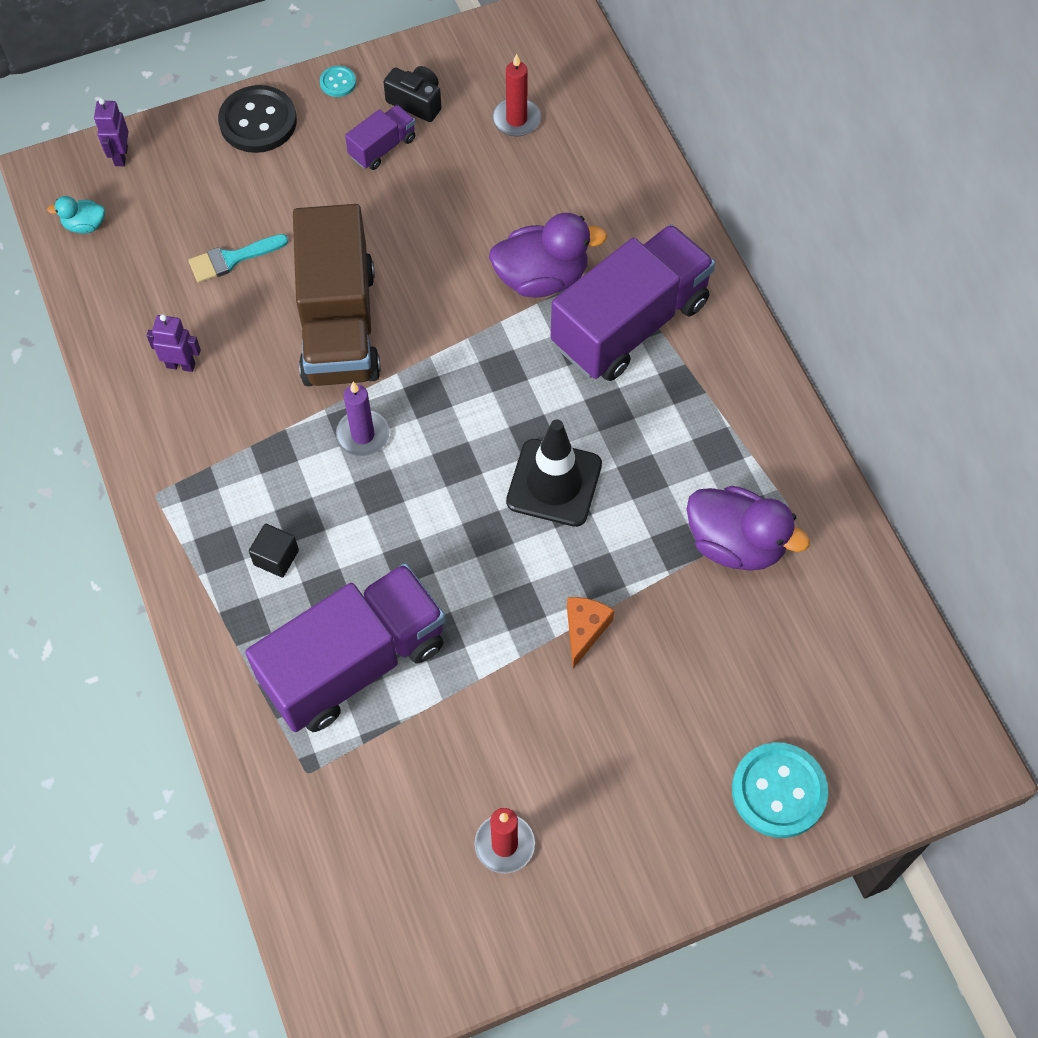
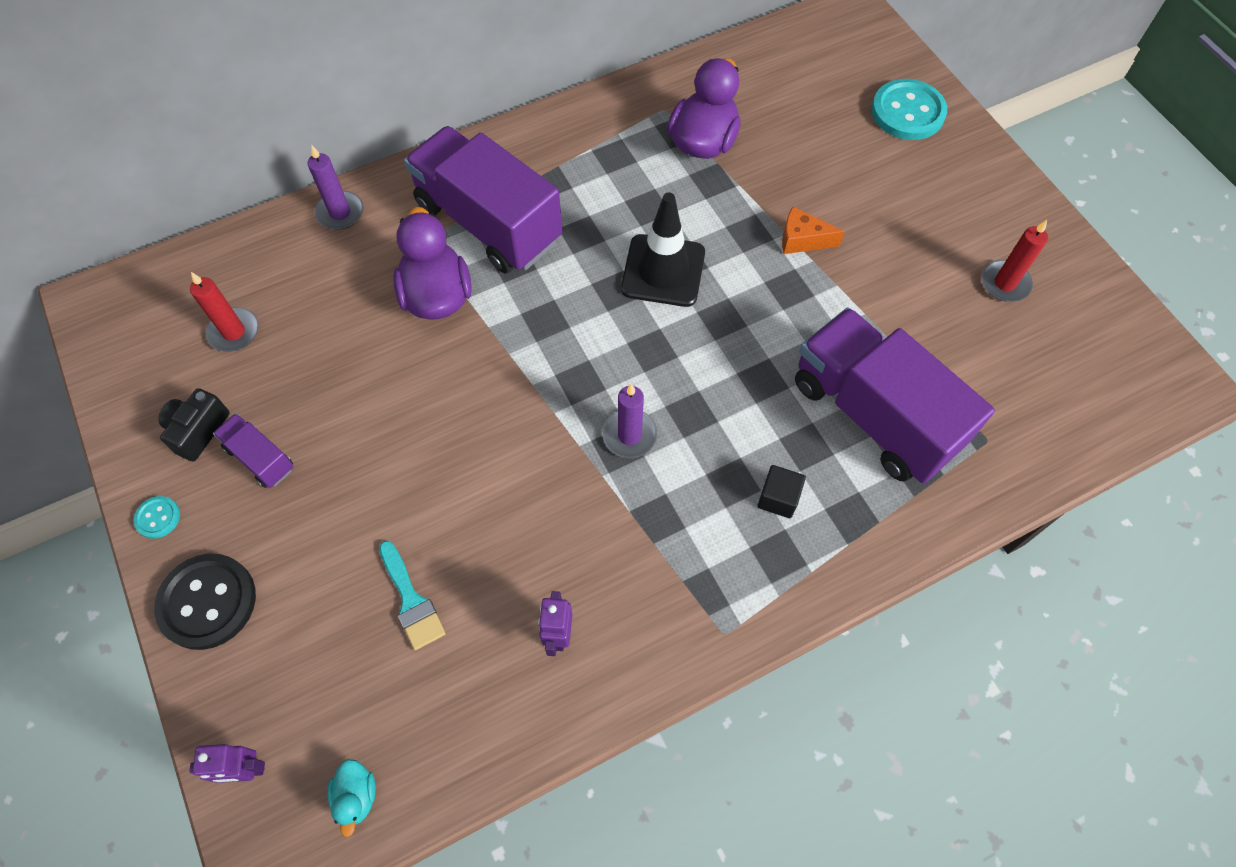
camera: 95 degrees left, 0 degrees up
brown truck [293,204,381,386] -> none
none -> purple candle [307,145,364,230]

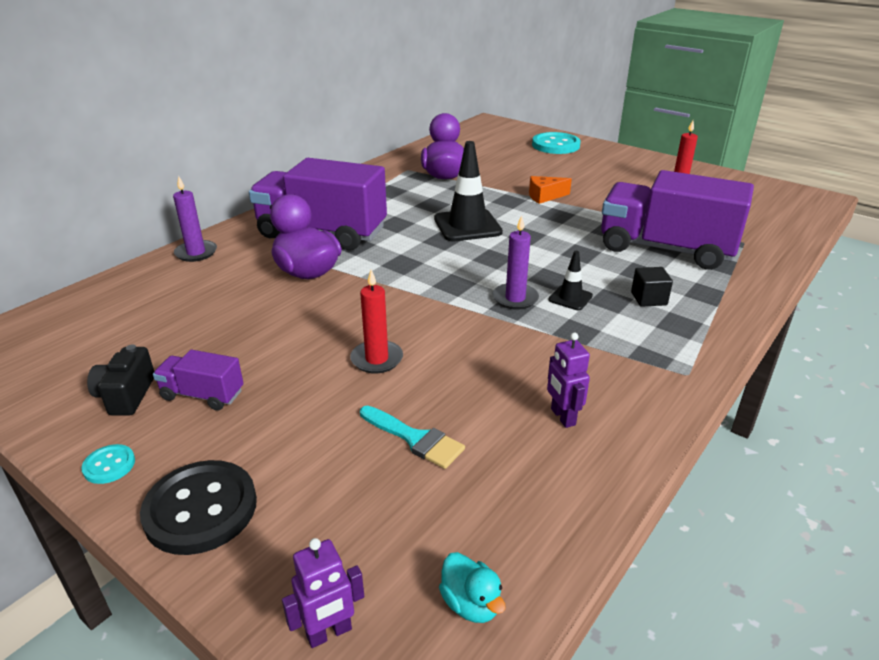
camera: 25 degrees left, 30 degrees down
red candle [190,272,258,352] -> red candle moved to [350,269,403,373]
none -> black traffic cone [548,251,593,310]

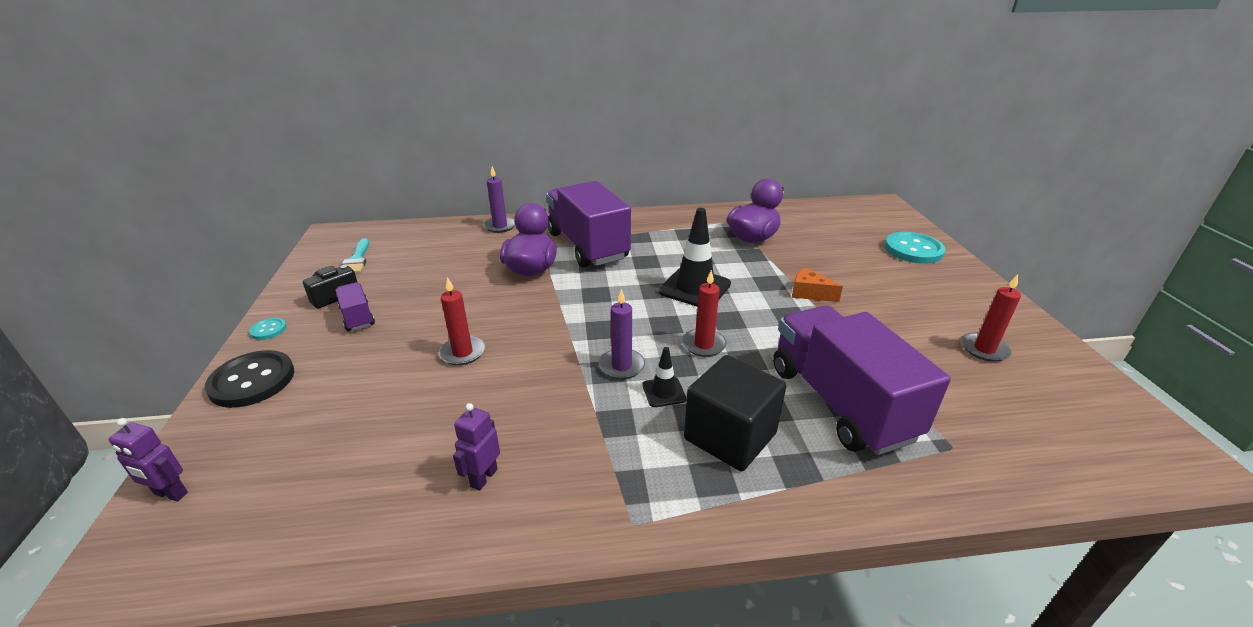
camera: 45 degrees right, 0 degrees up
turquoise brush [360,406,465,469] -> turquoise brush moved to [342,238,369,273]
turquoise duck [439,552,505,623] -> none
black cube [631,267,673,307] -> black cube [684,355,786,472], size x2.07
none -> red candle [682,270,727,357]

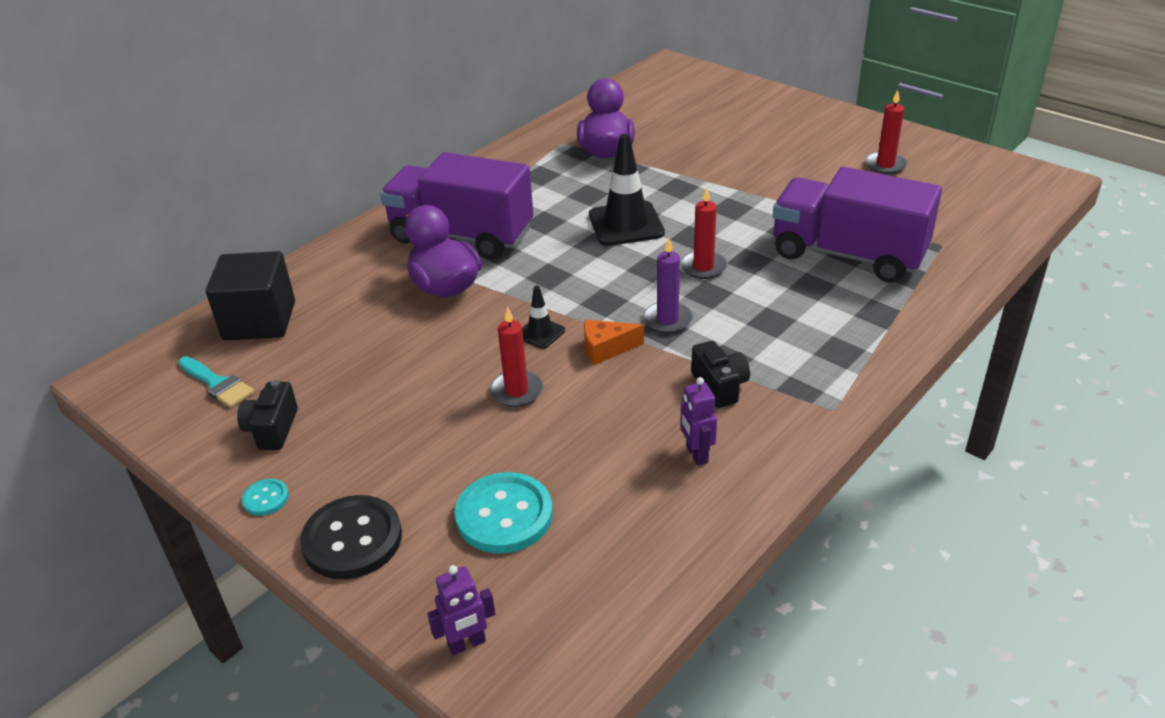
camera: 40 degrees left, 5 degrees up
purple truck [335,282,375,331] -> none
purple candle [484,166,515,233] -> none
black traffic cone [642,347,687,407] -> black traffic cone moved to [522,285,565,349]
black cube [684,355,786,472] -> black cube moved to [206,251,295,340]
orange cheese [792,267,843,302] -> orange cheese moved to [584,320,644,365]
turquoise button [885,232,946,264] -> turquoise button moved to [455,472,553,553]
none -> black camera [691,341,750,408]

